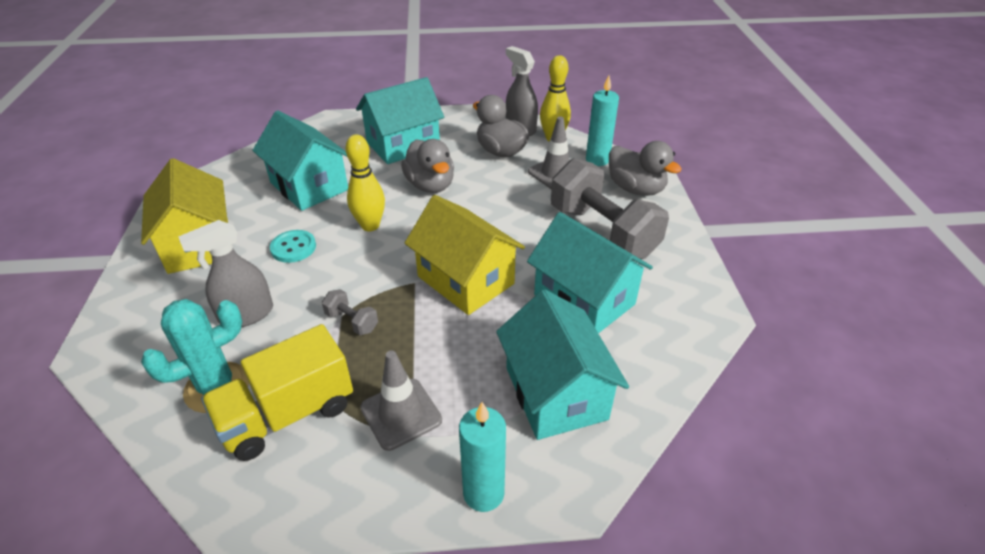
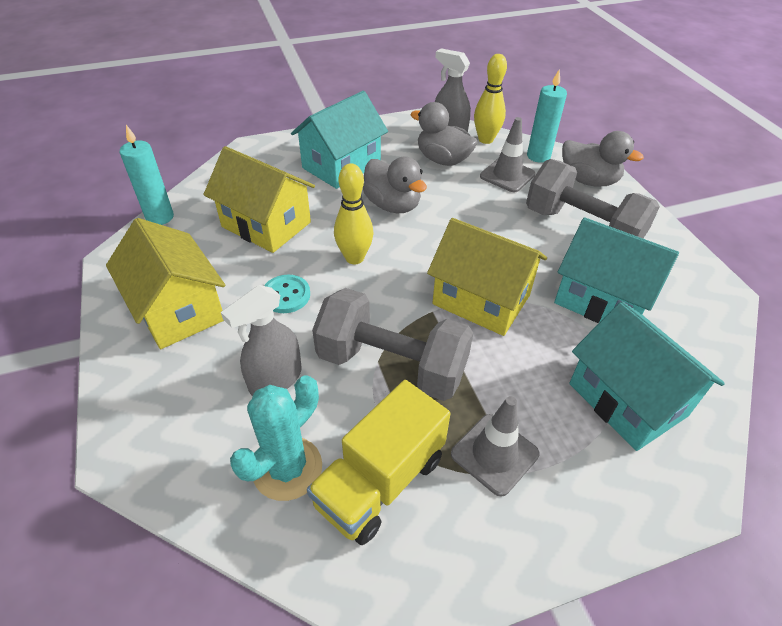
camera: 15 degrees left, 5 degrees up
turquoise house [252,110,348,211] -> yellow house [203,146,315,253]
grey dumbbell [322,289,378,335] -> grey dumbbell [312,288,473,401], size x2.42
turquoise candle [459,402,506,512] -> turquoise candle moved to [119,125,174,225]

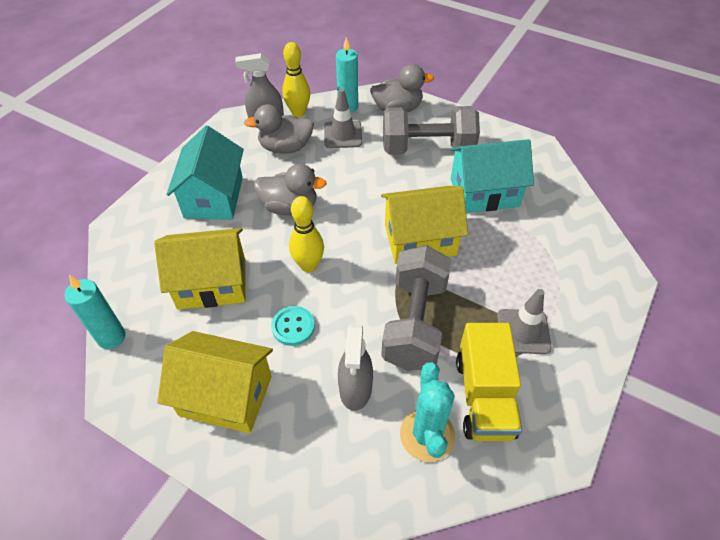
camera: 40 degrees left, 5 degrees up
grey dumbbell [312,288,473,401] -> grey dumbbell turned 60 degrees counterclockwise [381,245,451,371]
turquoise house [569,301,725,451] -> none

